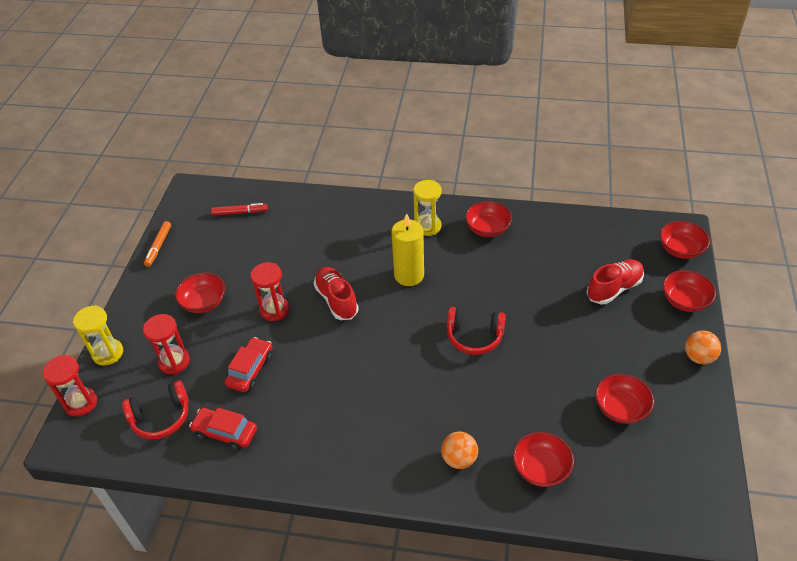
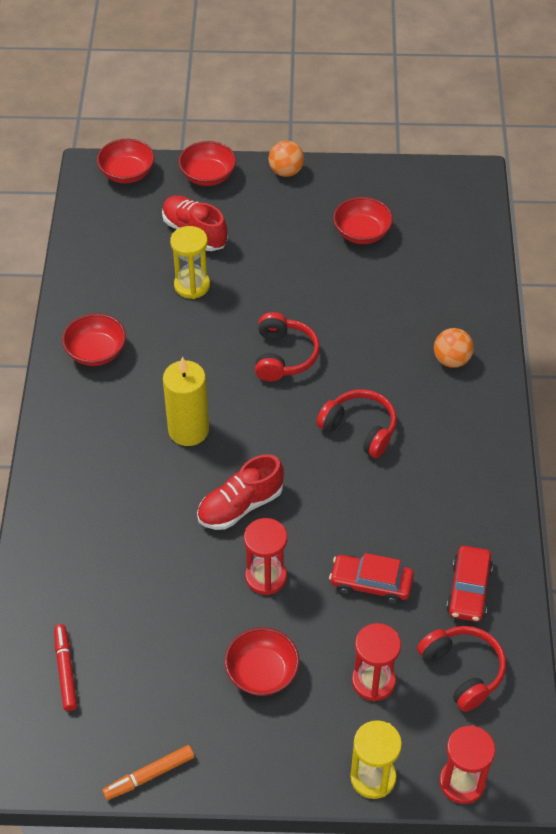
camera: 100 degrees left, 5 degrees up
orange marker [144,221,171,267] -> orange marker turned 150 degrees clockwise [102,745,194,800]
yellow hourglass [413,180,442,236] -> yellow hourglass moved to [170,226,210,299]
red bowl [513,432,574,487] -> none
none -> red headphones [316,389,397,458]

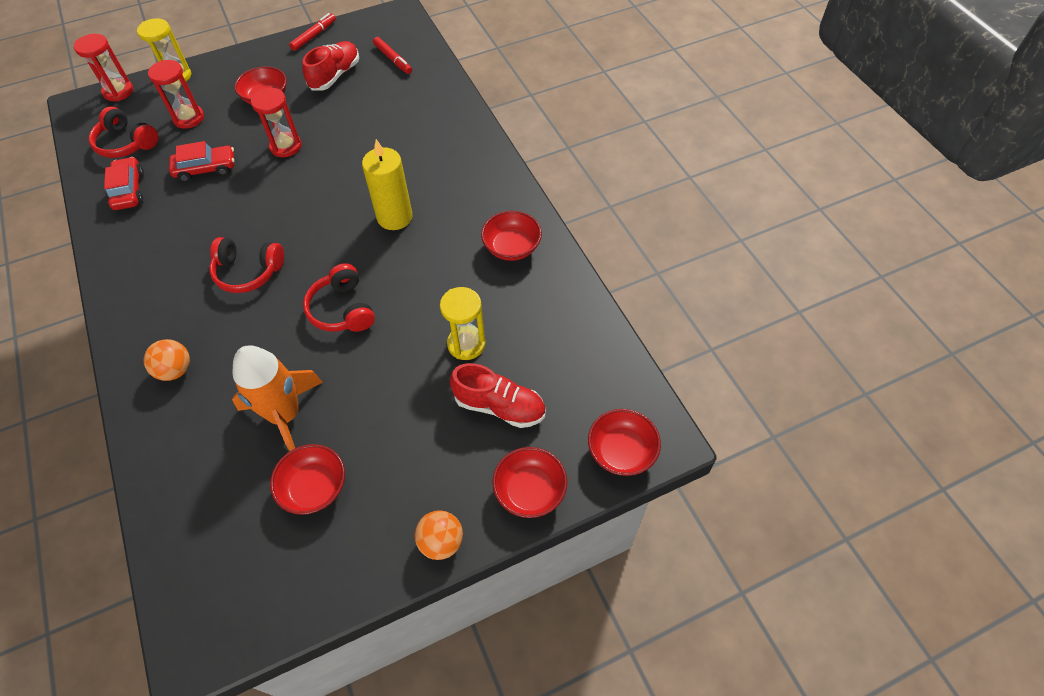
camera: 155 degrees right, 5 degrees up
orange marker [102,745,194,800] -> red marker [289,13,336,51]
red shoe [197,454,284,530] -> red shoe moved to [302,41,359,91]
none -> orange rocket [232,345,323,451]

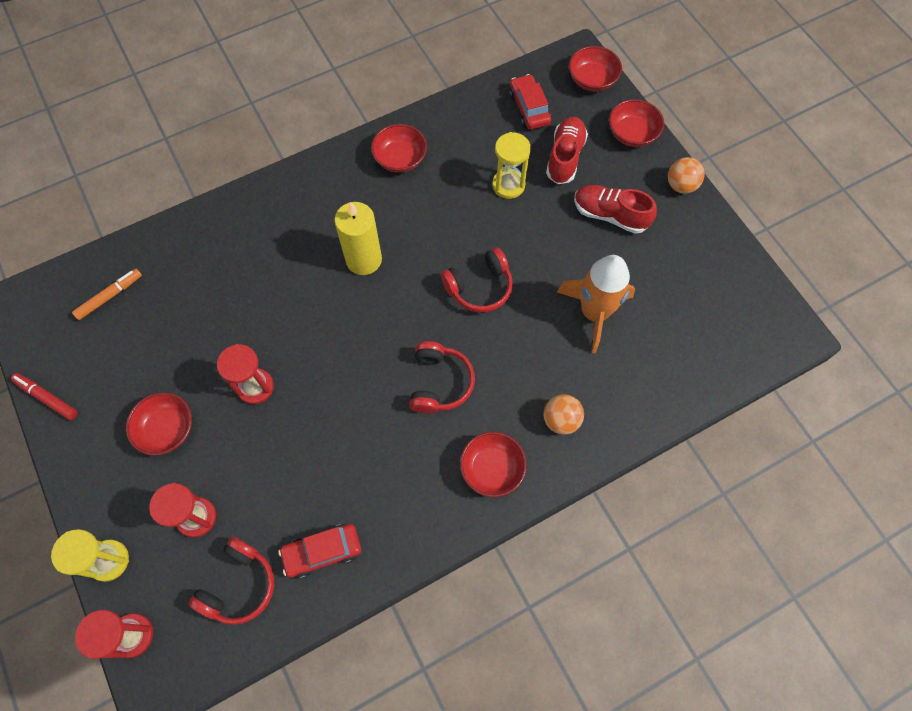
camera: 95 degrees left, 10 degrees up
red car [169,141,234,182] -> red car moved to [509,74,551,130]
red bowl [270,444,345,515] -> red bowl moved to [460,432,527,497]
red shoe [302,41,359,91] -> red shoe moved to [574,185,657,234]
red marker [373,37,412,74] -> orange marker [72,269,142,320]

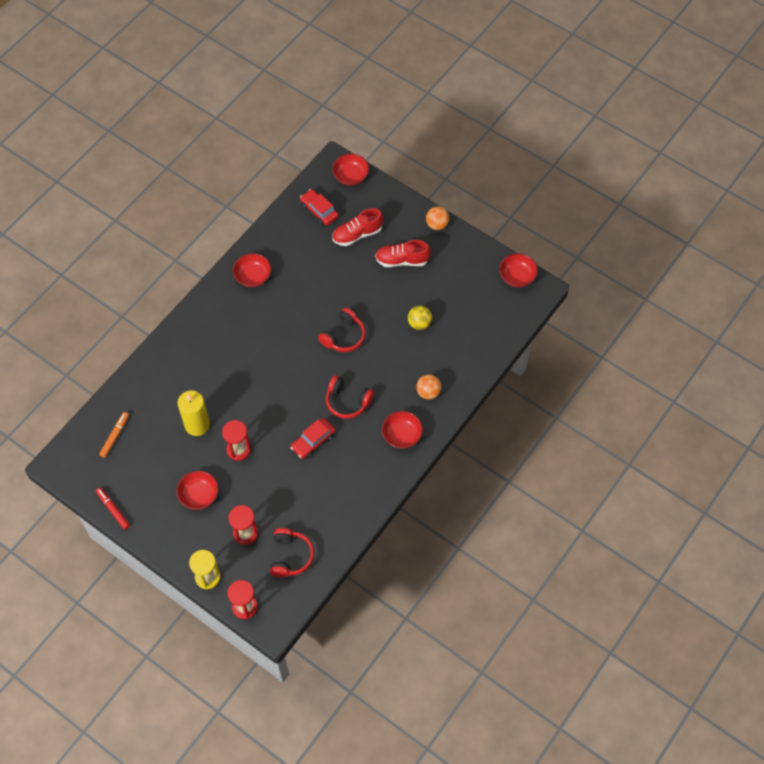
camera: 25 degrees left, 5 degrees down
red marker [11,373,78,420] -> red marker turned 45 degrees clockwise [96,487,130,530]
red car [278,524,361,579] -> red car moved to [290,418,335,459]
yellow candle [334,202,382,275] -> yellow candle moved to [178,390,210,436]
red headphones [409,341,475,414] -> red headphones turned 135 degrees clockwise [326,375,374,419]
yellow hourglass [492,132,531,199] -> none
red shoe [546,117,588,184] -> red shoe turned 105 degrees counterclockwise [332,208,383,246]
orange rocket [557,255,635,353] -> yellow ball [408,306,432,330]
red bowl [609,99,664,147] -> red bowl moved to [499,253,538,287]

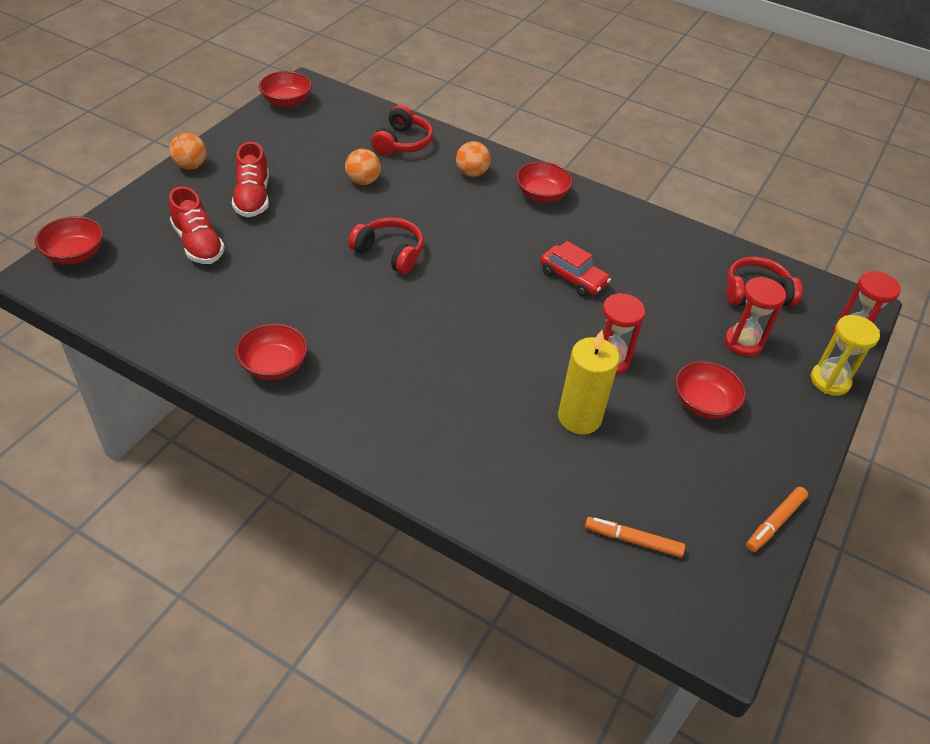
camera: 100 degrees left, 15 degrees down
red marker [96,487,130,530] -> orange marker [746,487,808,552]
red car [300,189,339,225] -> none
red headphones [326,375,374,419] -> red headphones moved to [371,105,433,155]
yellow ball [408,306,432,330] -> orange ball [345,149,381,185]

